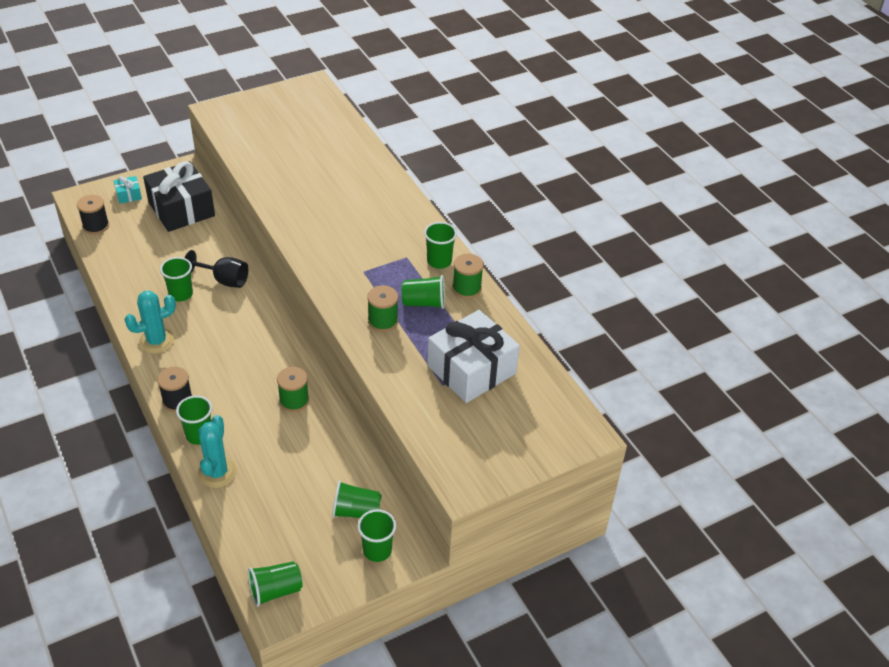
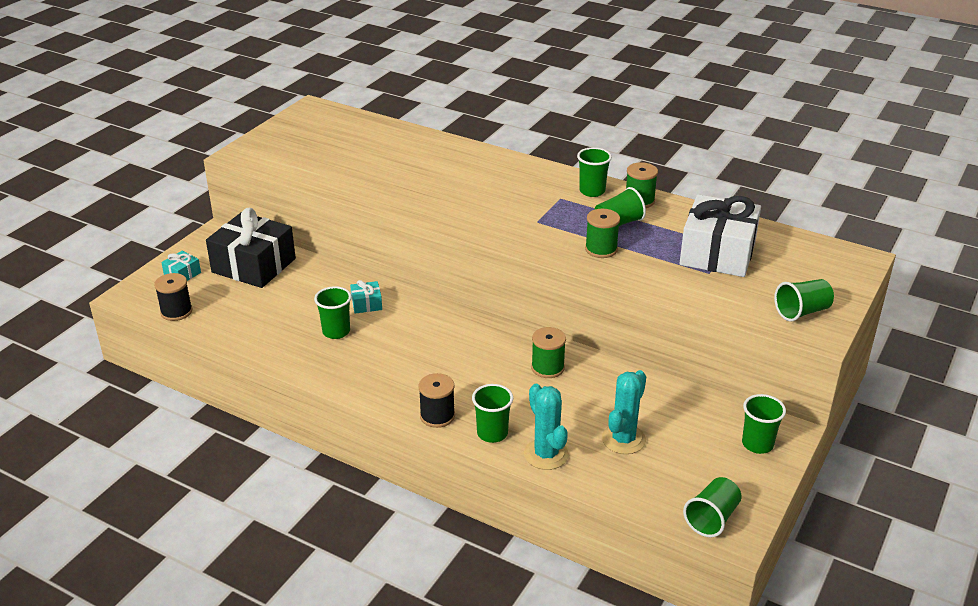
camera: 30 degrees left, 10 degrees down
turquoise cactus [124,291,176,354] -> turquoise cactus moved to [602,370,646,454]
black goblet [185,250,248,288] -> turquoise gift [350,280,382,314]
green cup [332,481,381,518] -> green cup moved to [774,279,834,322]

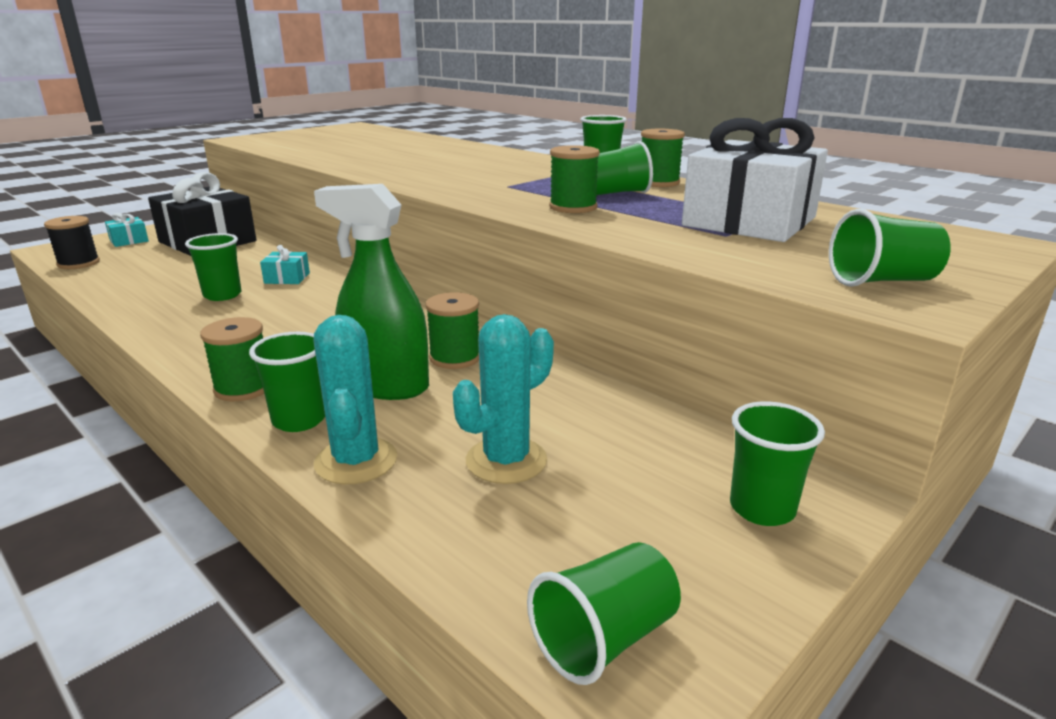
camera: 15 degrees right, 10 degrees down
black spool [418,373,455,428] -> green spool [200,317,264,401]
none -> green spray bottle [314,184,429,400]

